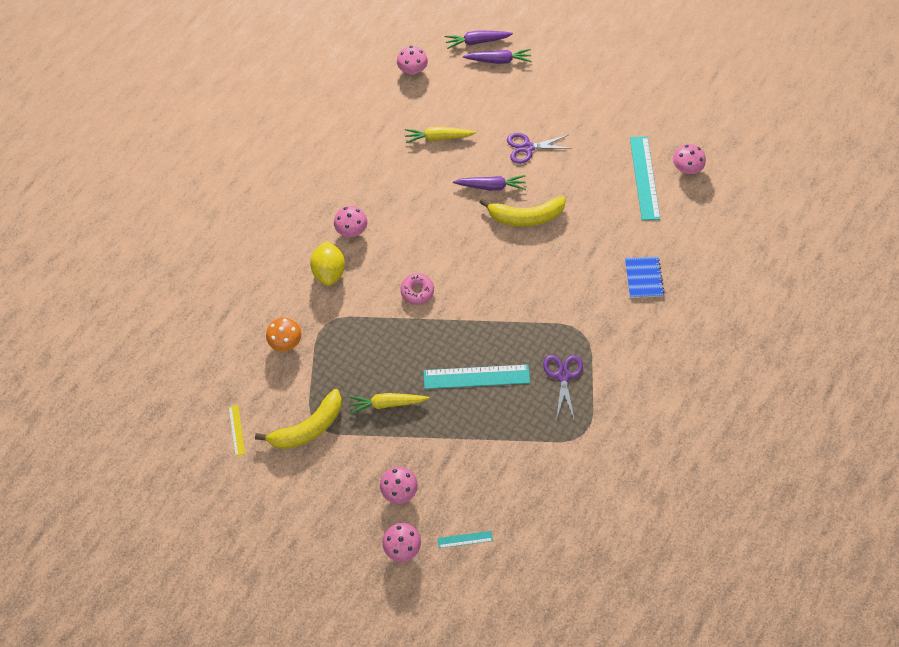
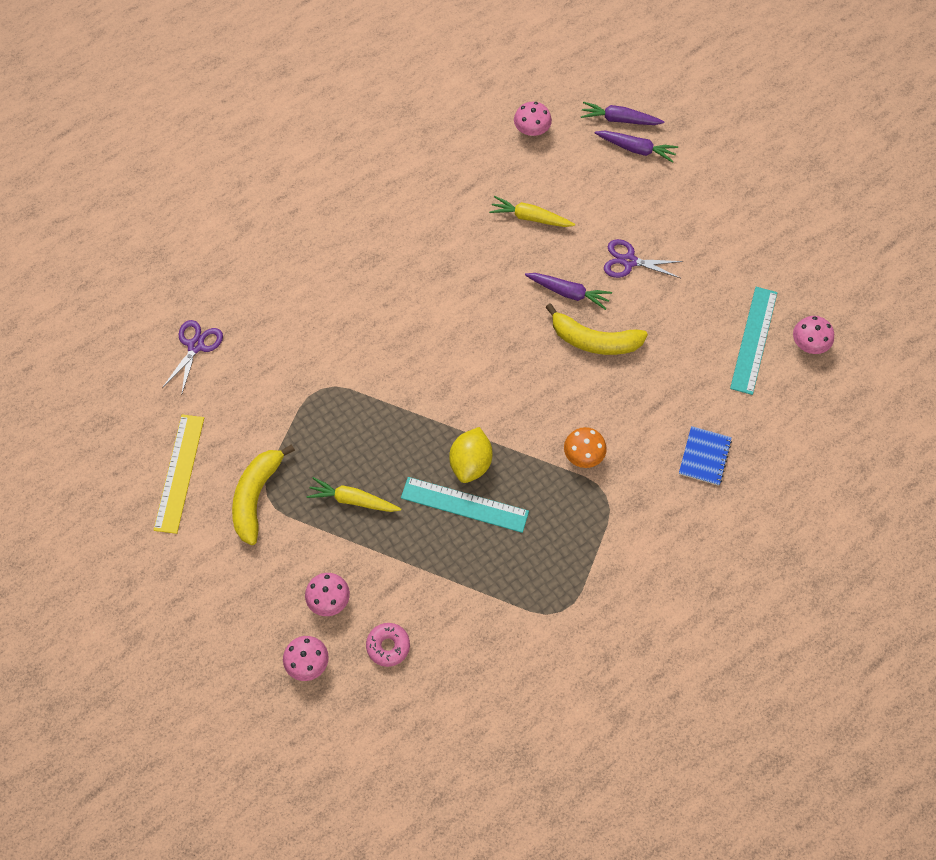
camera: 20 degrees right, 0 degrees up
yellow ruler [229,405,245,456] -> yellow ruler [154,415,204,534], size x2.07
yellow banana [255,389,342,449] -> yellow banana turned 120 degrees clockwise [232,444,295,545]
orange mushroom [266,318,302,351] -> orange mushroom moved to [564,427,607,468]
yellow lemon [310,241,345,286] -> yellow lemon moved to [449,427,493,483]
pink mushroom [334,206,367,237] -> none
pink donut [401,273,434,305] -> pink donut moved to [366,623,410,667]
turquoise ruler [438,531,493,548] -> none
purple scissors [543,355,583,421] -> purple scissors moved to [162,320,223,395]

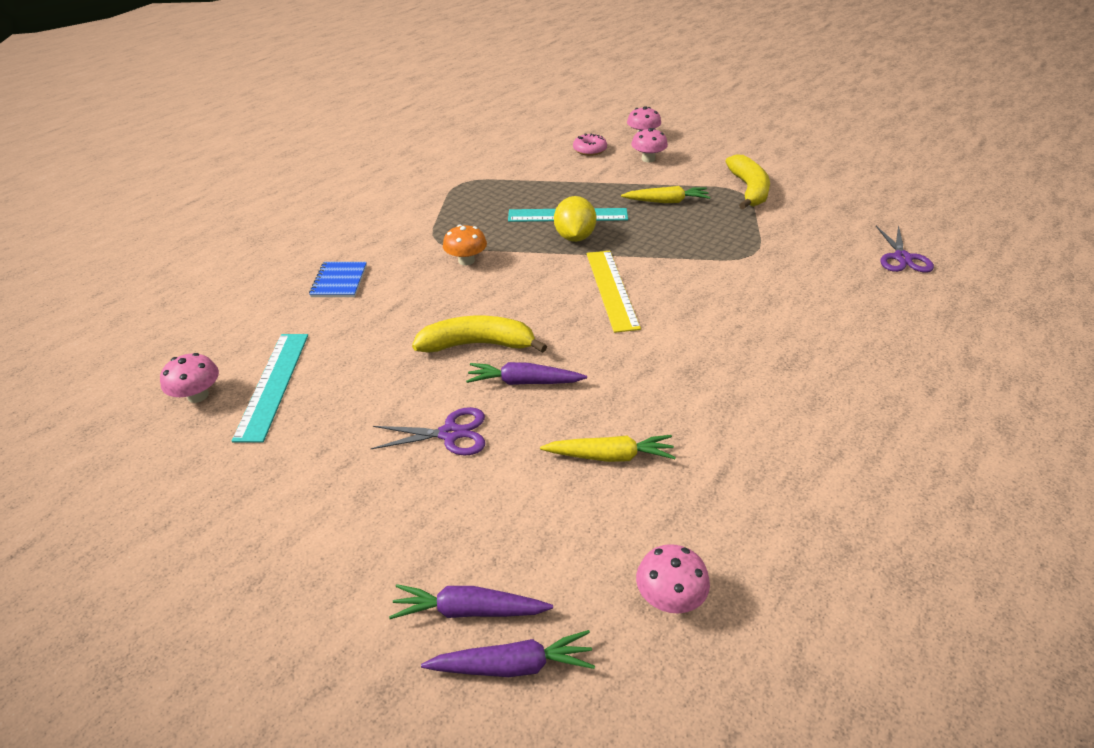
camera: 165 degrees right, 25 degrees down
yellow ruler [154,415,204,534] -> yellow ruler moved to [587,251,641,333]

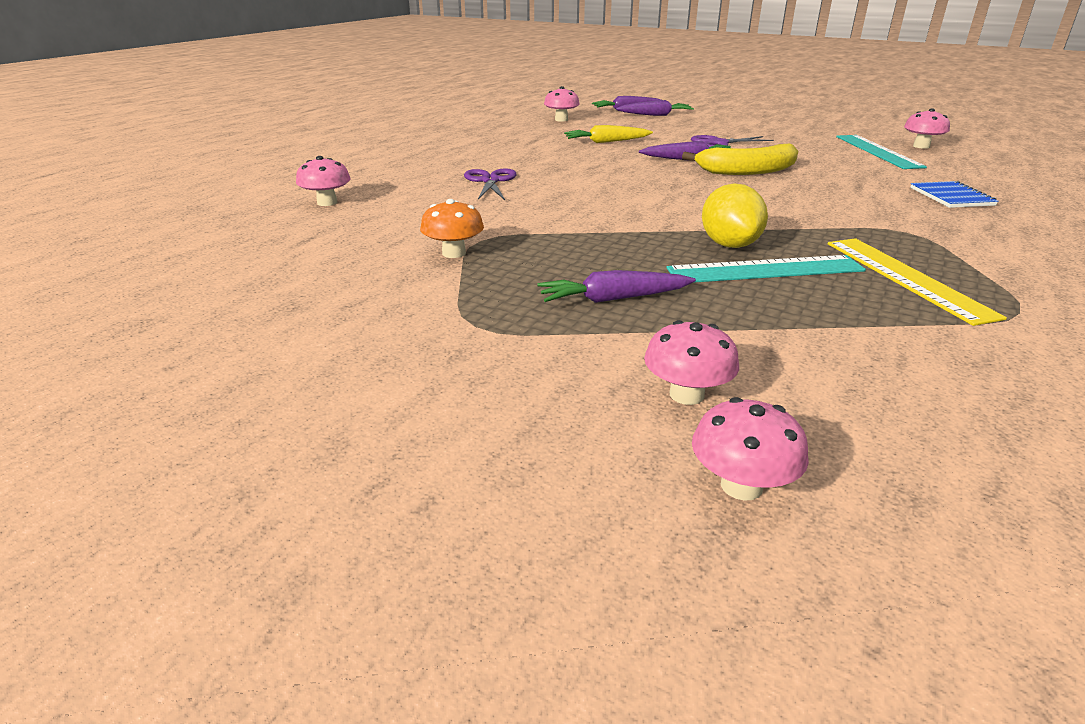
camera: 170 degrees right, 10 degrees down
orange mushroom [443,225,487,266] -> orange mushroom moved to [420,199,484,258]
pink donut [573,134,607,156] -> none
yellow ruler [587,251,641,333] -> yellow ruler moved to [828,238,1007,326]
yellow carrot [621,186,710,203] -> purple carrot [537,270,696,303]
yellow banana [726,154,770,209] -> none
purple scissors [876,225,934,272] -> purple scissors moved to [464,169,517,200]
none -> pink mushroom [296,156,351,206]

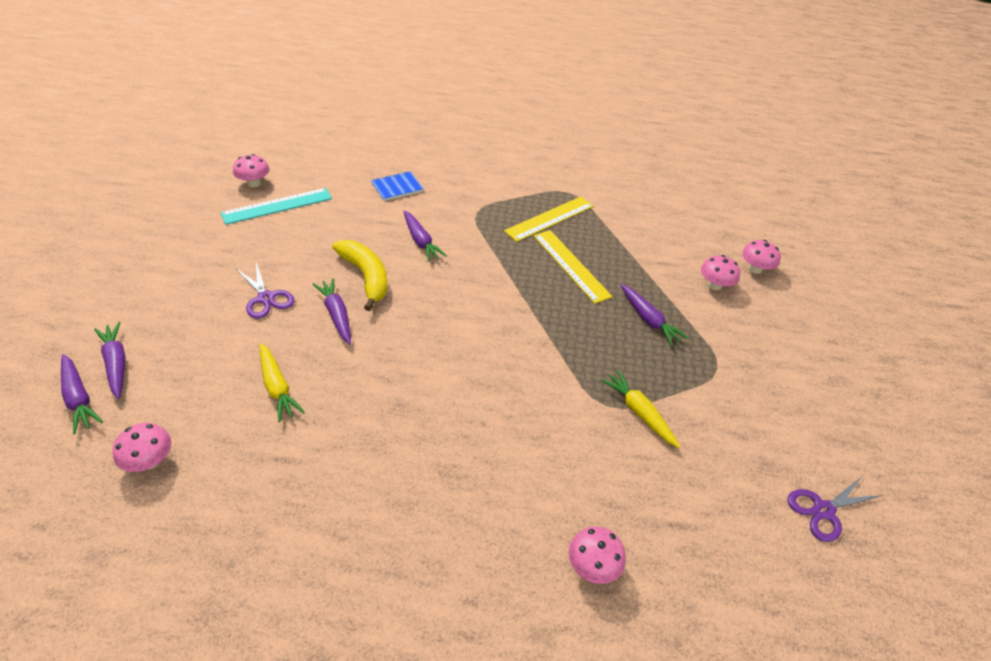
camera: 115 degrees left, 15 degrees up
orange mushroom [420,199,484,258] -> yellow carrot [601,370,680,448]
purple scissors [464,169,517,200] -> purple scissors moved to [787,476,883,542]
turquoise ruler [667,255,866,283] -> yellow ruler [534,230,612,304]
yellow lemon [702,184,768,248] -> none
none -> purple carrot [403,210,447,262]

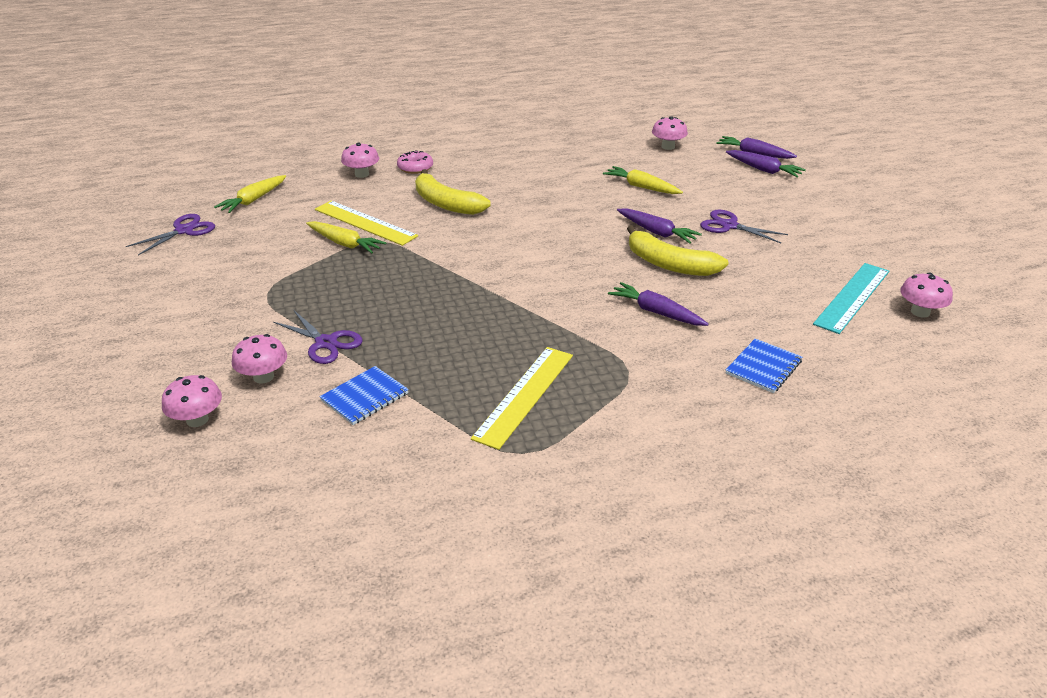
camera: 160 degrees right, 10 degrees down
yellow ruler [534,230,612,304] -> yellow ruler moved to [315,201,418,246]
purple carrot [620,284,688,346] -> none
none -> yellow carrot [214,175,286,213]
none -> purple scissors [273,311,363,364]
none -> blue notebook [320,366,409,425]
none -> pink donut [397,150,433,174]
none -> yellow banana [415,169,491,215]

